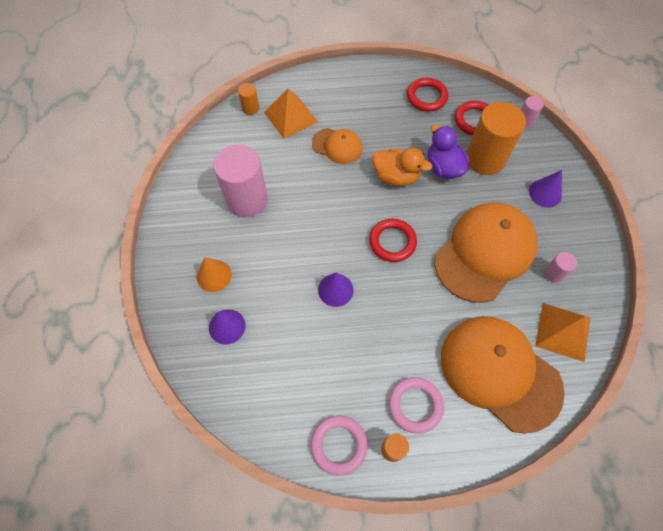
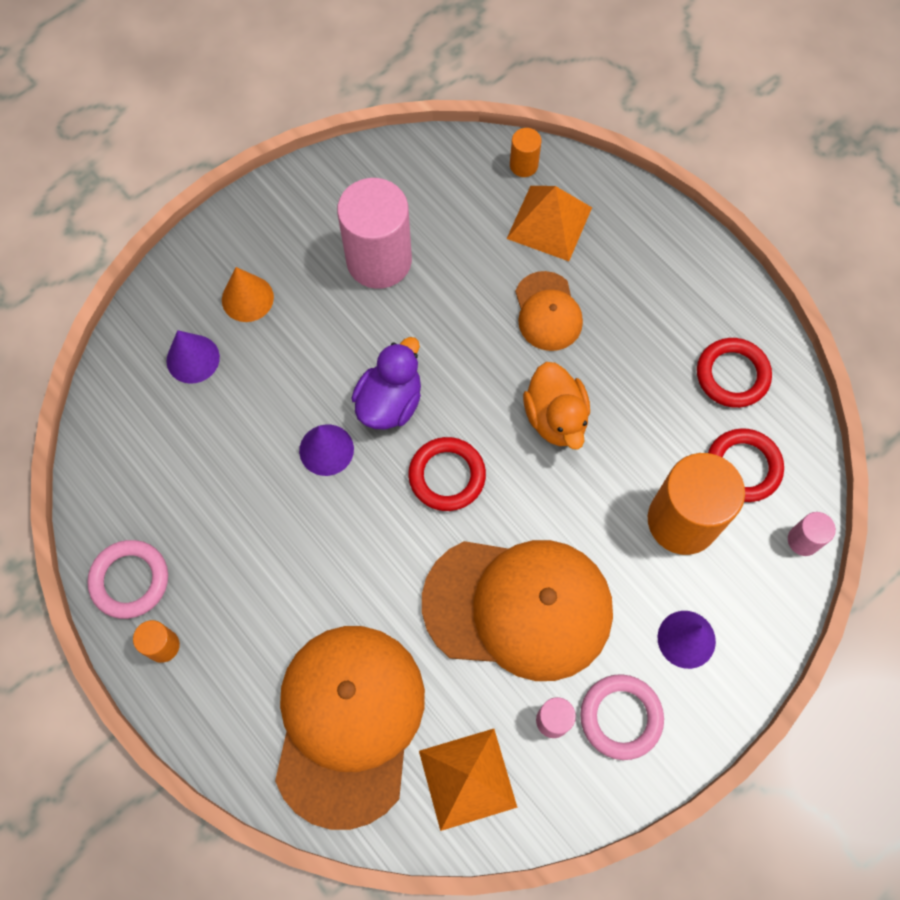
camera: 55 degrees right, 5 degrees up
pink ring [389,377,444,434] -> pink ring moved to [580,674,664,760]
purple duck [428,125,469,179] -> purple duck moved to [351,337,421,429]

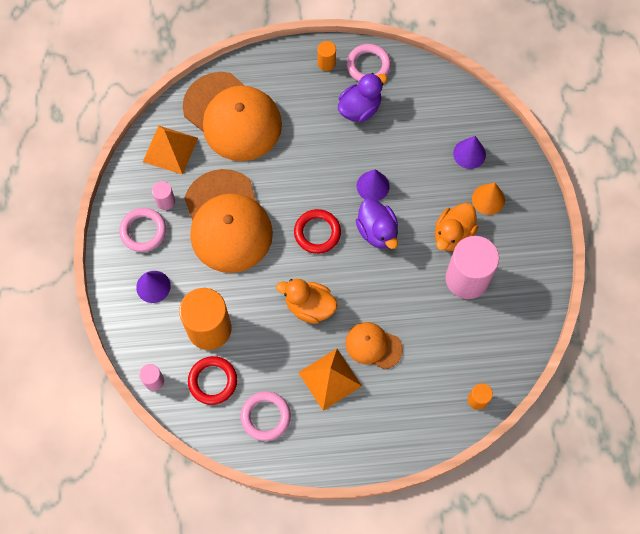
camera: 125 degrees right, 0 degrees up
orange cap [422,540,613,681] -> orange cap turned 60 degrees counterclockwise [184,169,273,273]
orange pyramid [507,186,592,261] -> orange pyramid moved to [298,349,362,411]
red ring [697,338,772,408] -> pink ring [241,391,291,441]
none -> purple duck [338,73,387,122]
none -> orange duck [435,203,478,251]

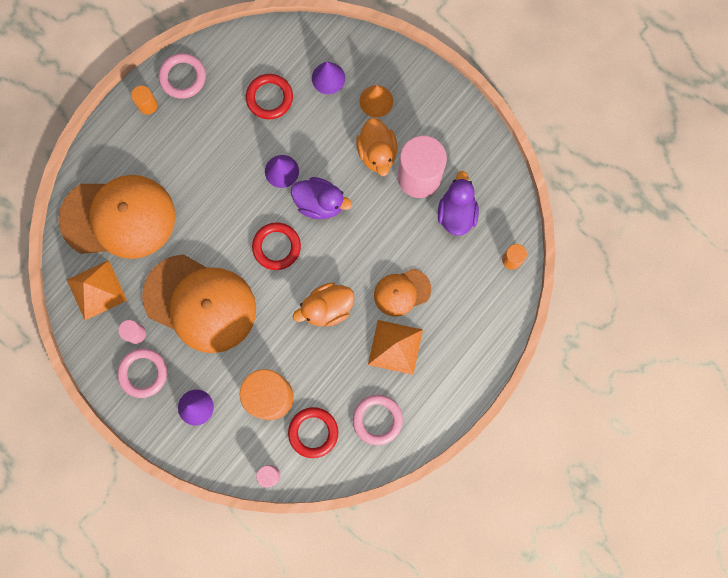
camera: 45 degrees left, 10 degrees up
purple duck [338,73,387,122] -> purple duck moved to [438,171,479,236]
none -> red ring [246,74,293,119]

